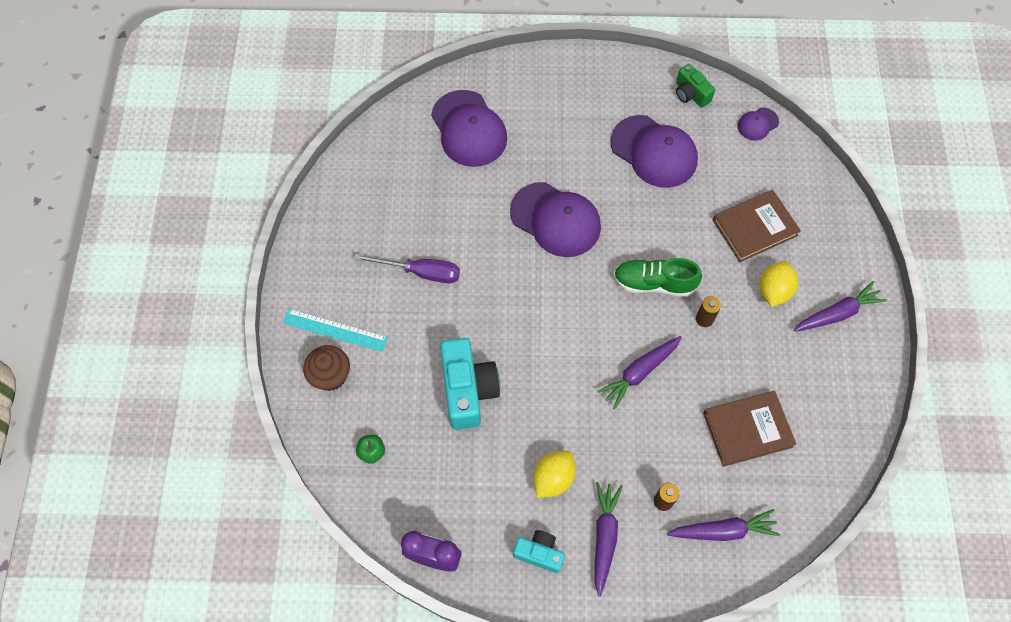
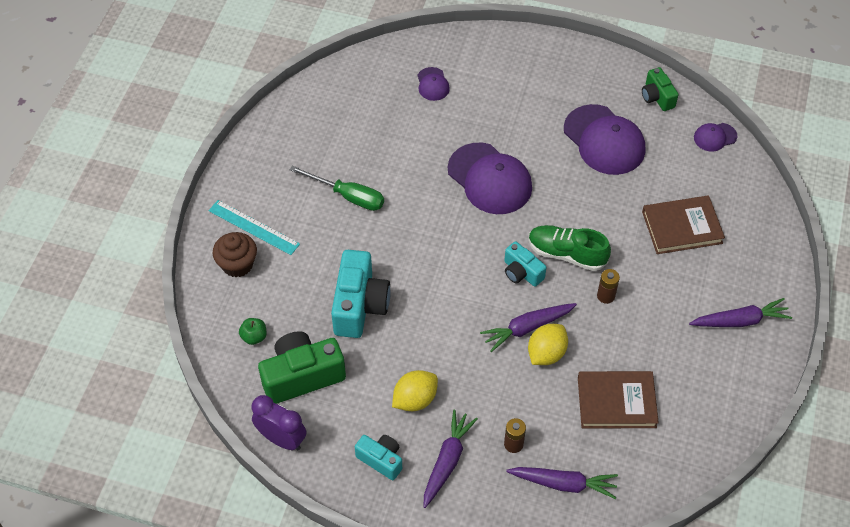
camera: 15 degrees right, 10 degrees down
purple screwdriver [354,254,460,283] -> green screwdriver [289,165,384,211]
purple cap [431,90,507,167] -> purple cap [417,67,450,101], size x0.48
yellow lemon [760,261,798,307] -> yellow lemon moved to [528,324,568,365]
none -> green camera [258,331,346,404]
none -> turquoise camera [504,241,547,287]

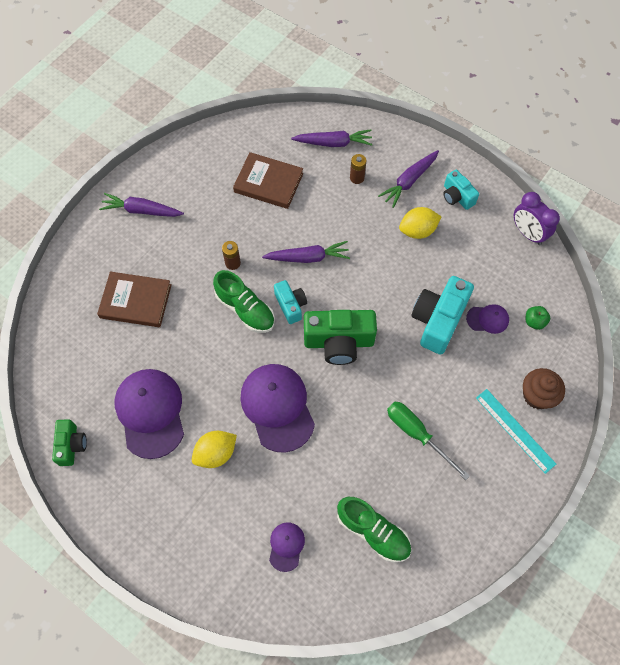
camera: 160 degrees left, 10 degrees up
green camera [258,331,346,404] -> green camera moved to [304,310,377,365]
purple carrot [506,467,618,499] -> purple carrot turned 150 degrees clockwise [291,129,373,147]
yellow lemon [528,324,568,365] -> yellow lemon moved to [192,431,237,468]
purple cap [694,123,737,152] -> purple cap moved to [466,304,509,334]
none -> green shoe [337,497,411,562]

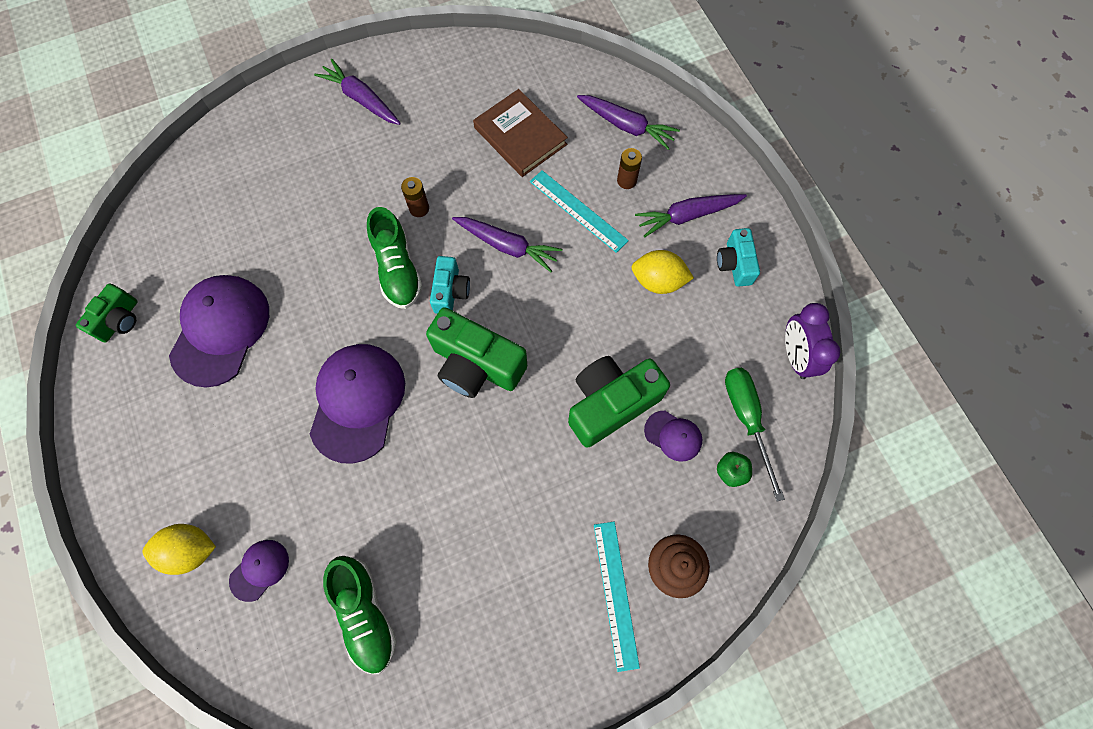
camera: 30 degrees right, 5 degrees up
brown book [97,272,172,327] -> none
yellow lemon [192,431,237,468] -> yellow lemon moved to [142,524,216,575]
green screwdriver [387,402,470,480] -> green screwdriver moved to [725,368,785,502]
turquoise camera [411,276,474,355] -> green camera [568,356,670,448]
none -> turquoise ruler [530,170,629,253]

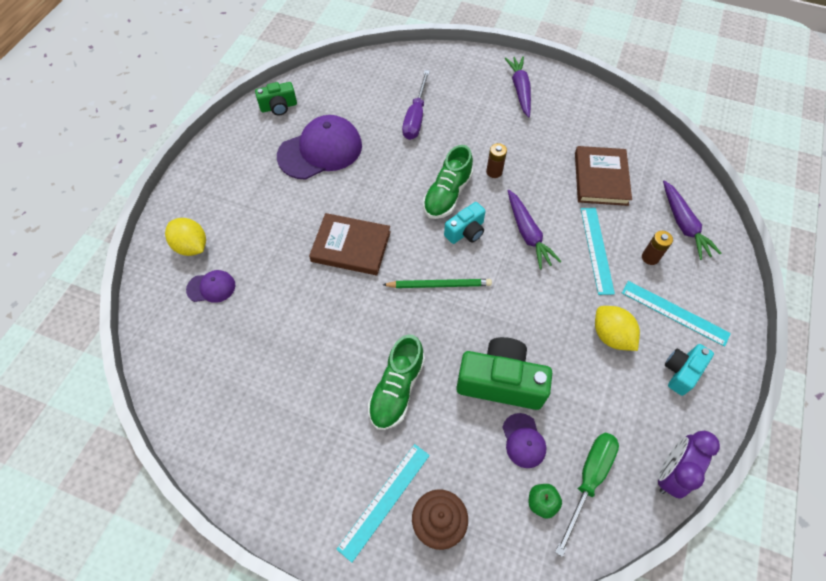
camera: 45 degrees right, 10 degrees down
purple cap [310,344,405,464] -> brown book [309,213,391,275]
green shoe [323,556,397,674] -> green shoe moved to [368,334,425,430]
green camera [426,307,527,398] -> green pencil [383,279,492,288]
purple carrot [635,194,747,238] -> turquoise ruler [622,281,731,347]
none -> purple screwdriver [402,70,430,140]

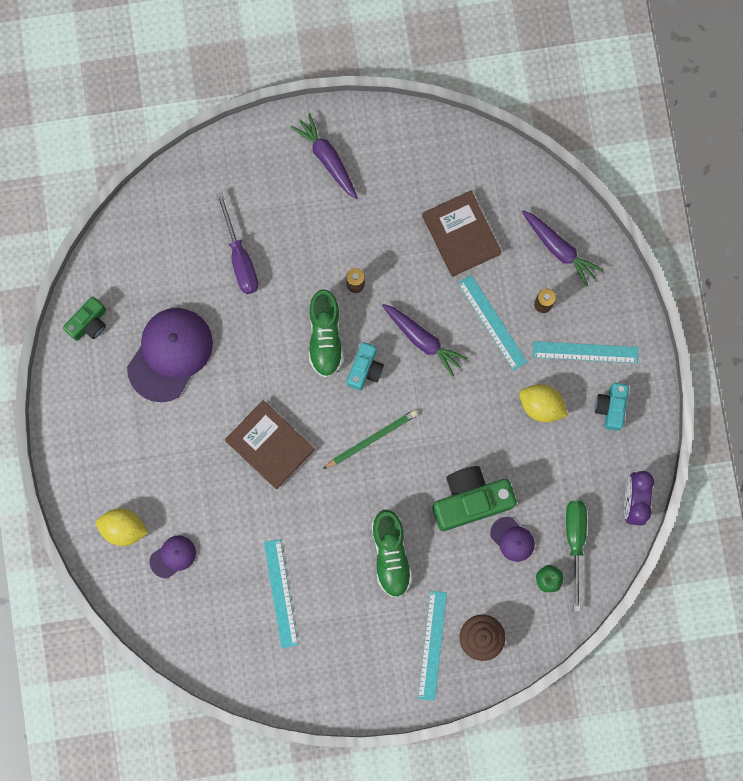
camera: 30 degrees left, 20 degrees up
brown book [309,213,391,275] -> brown book turned 60 degrees clockwise [225,400,315,489]
none -> turquoise ruler [264,539,298,648]

